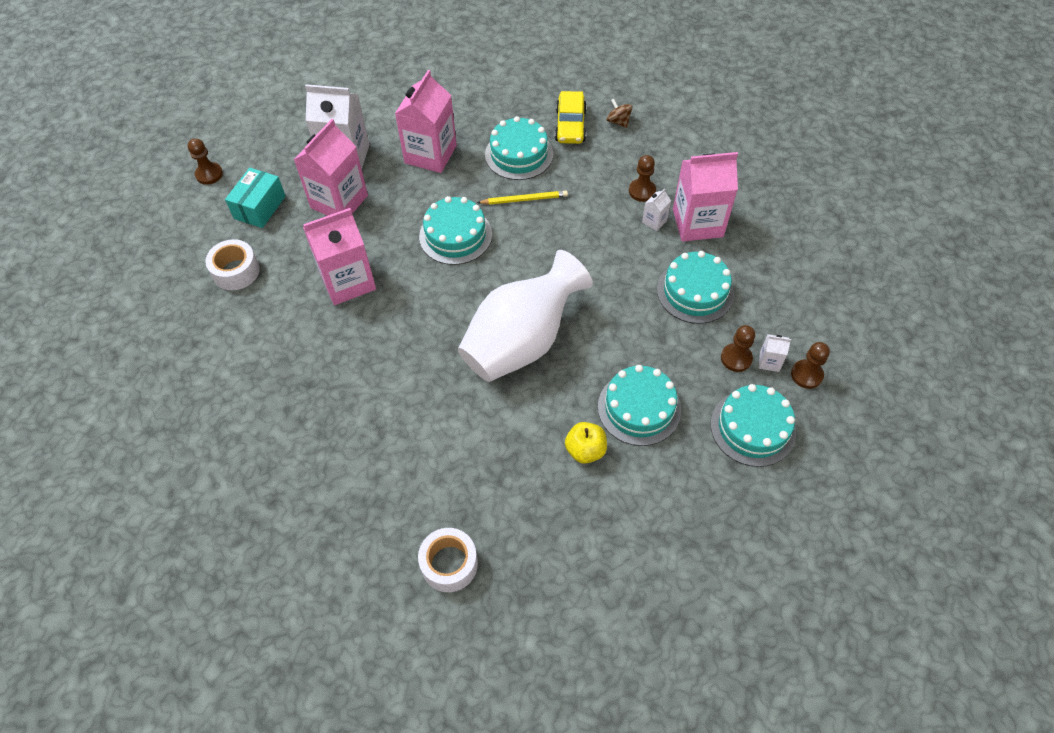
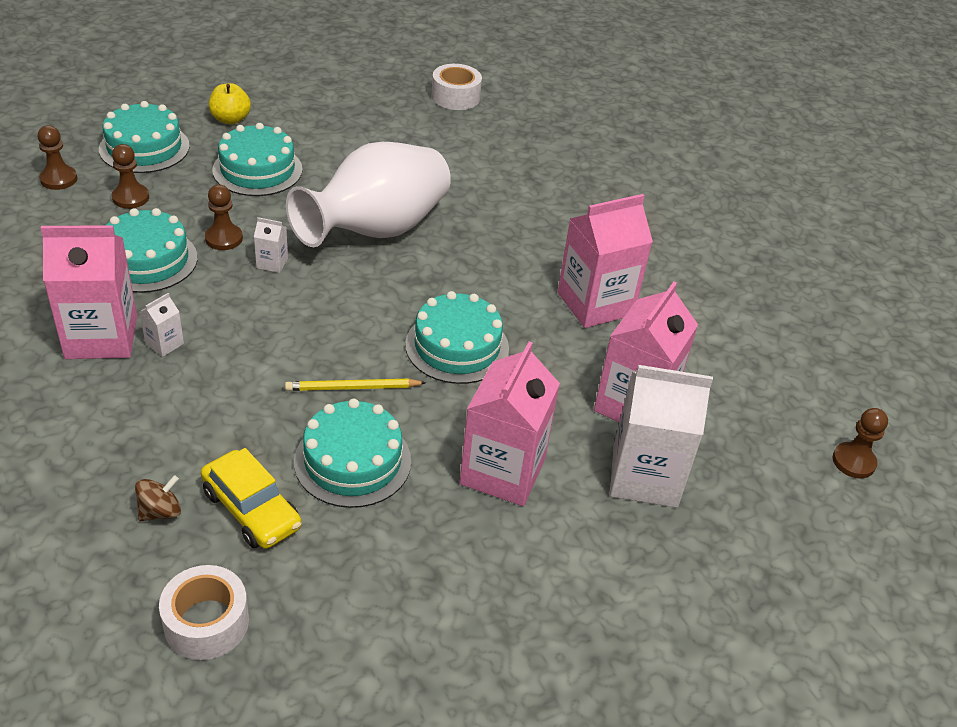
camera: 175 degrees right, 15 degrees down
white tape [205,239,260,290] -> white tape moved to [159,565,249,660]
turquoise box [225,168,286,228] -> none
yellow car [555,91,587,144] -> yellow car turned 135 degrees clockwise [201,448,301,549]
yellow apple [565,422,607,464] -> yellow apple moved to [209,83,251,124]
brown spinning top [607,98,633,128] -> brown spinning top turned 90 degrees counterclockwise [135,475,181,521]
brown pawn [629,155,656,202] -> brown pawn moved to [205,184,243,250]
white carton [759,334,791,372] -> white carton moved to [254,217,288,273]

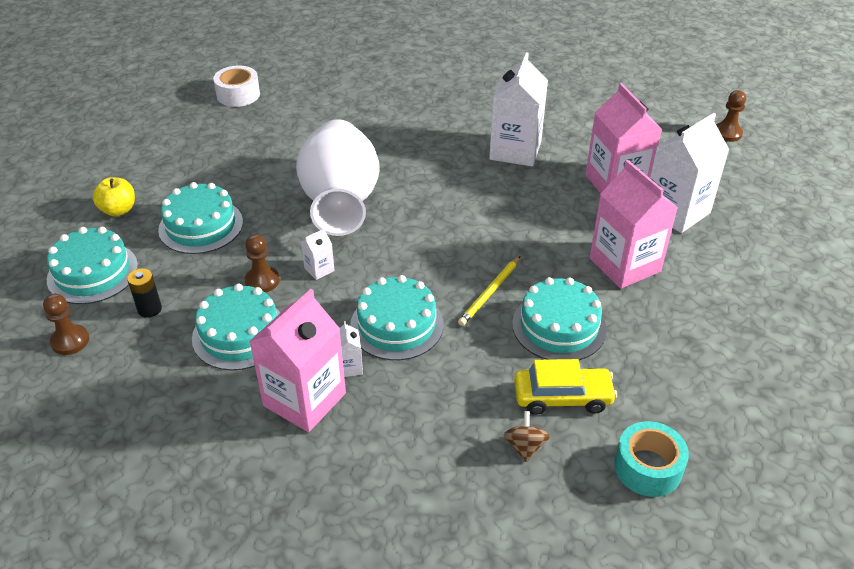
camera: 45 degrees left, 0 degrees up
brown pawn [112,144,149,209] -> black battery [127,268,162,318]
white tape [159,565,249,660] -> turquoise tape [614,421,689,497]
turquoise cake [405,291,509,384] -> turquoise cake moved to [350,275,444,360]
pink carton [558,194,653,328] -> white carton [489,53,548,167]

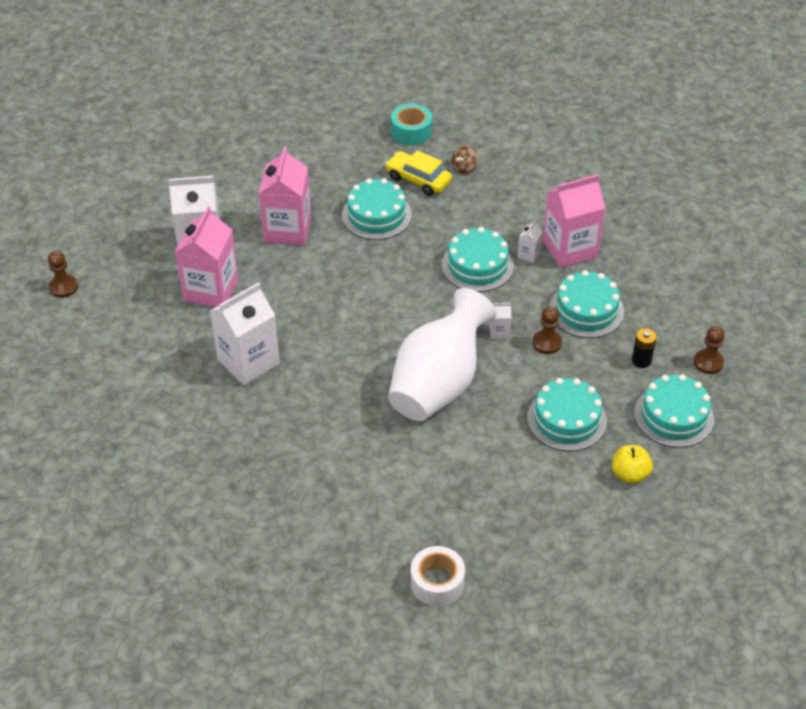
camera: 145 degrees left, 5 degrees up
yellow pencil [458,256,520,326] -> none

